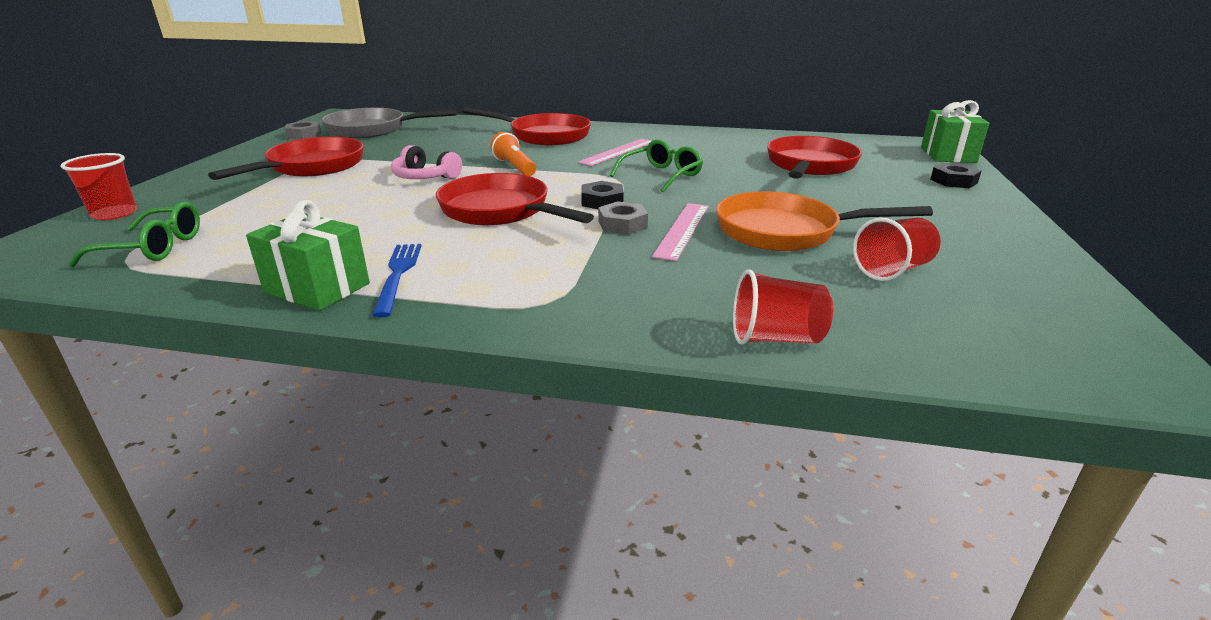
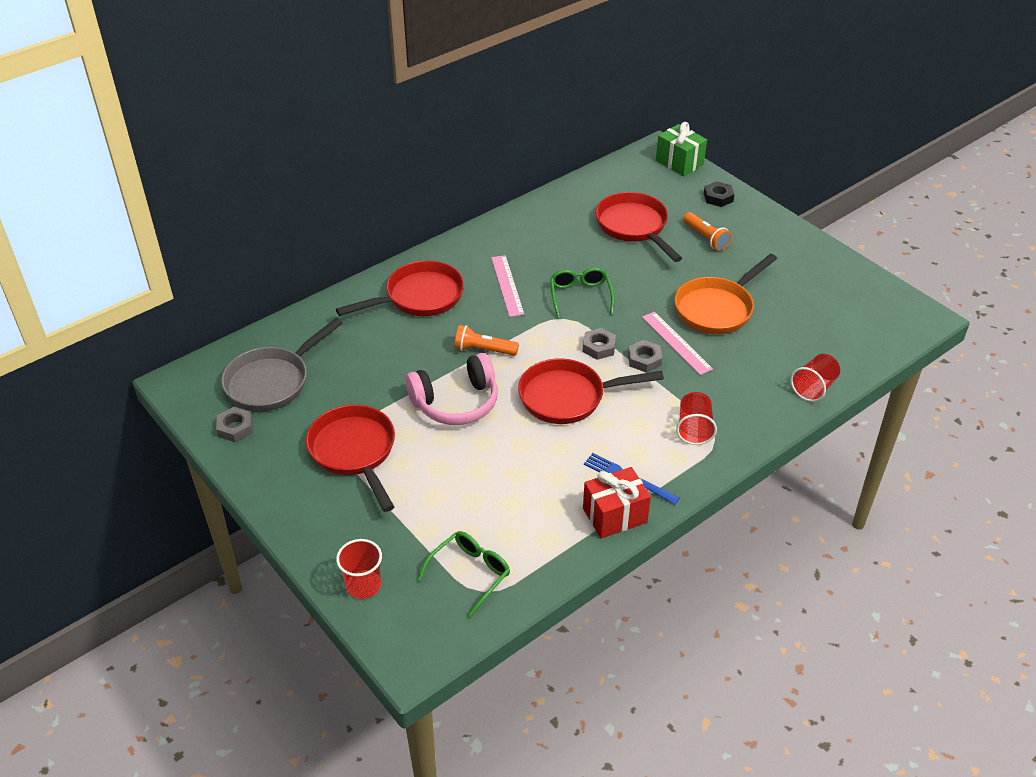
camera: 50 degrees left, 15 degrees up
green gift [246,200,370,311] -> red gift [583,467,651,538]
pink headphones [391,145,462,179] -> pink headphones [406,353,498,425], size x1.57
black nut [581,181,624,209] -> grey nut [583,328,616,360]
red cup [853,218,941,281] -> red cup moved to [676,392,717,445]
none -> orange flashlight [683,212,732,251]

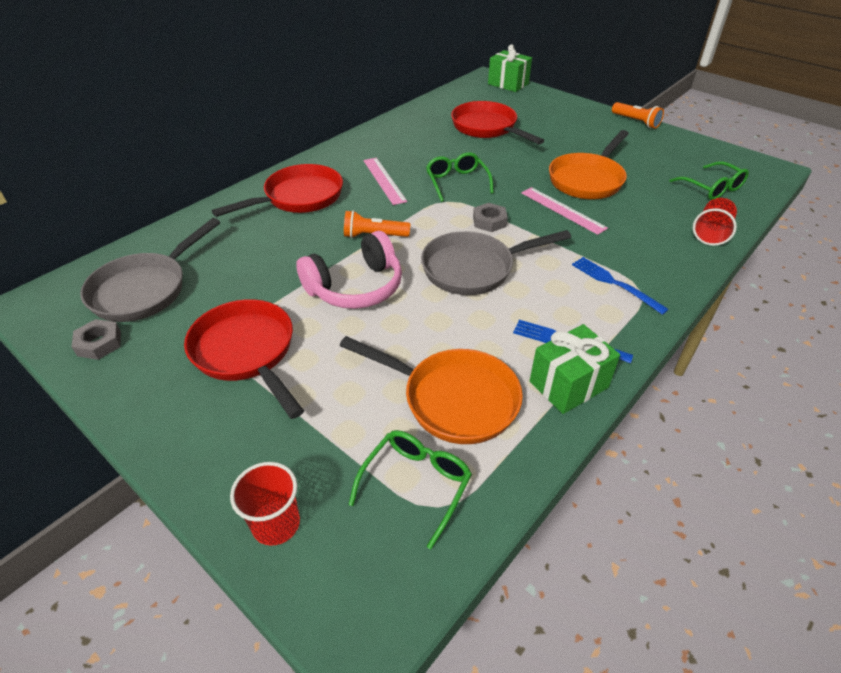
camera: 10 degrees left, 0 degrees up
red pan [518,358,664,424] -> grey pan [421,230,571,295]
red gift [583,467,651,538] -> green gift [530,324,620,414]
grey nut [628,340,662,373] -> none
red cup [676,392,717,445] -> blue fork [572,257,669,315]
orange flashlight [683,212,732,251] -> orange flashlight moved to [612,102,664,129]
black nut [704,181,735,207] -> none
none -> orange pan [339,336,523,444]
none -> green glasses [669,161,749,200]

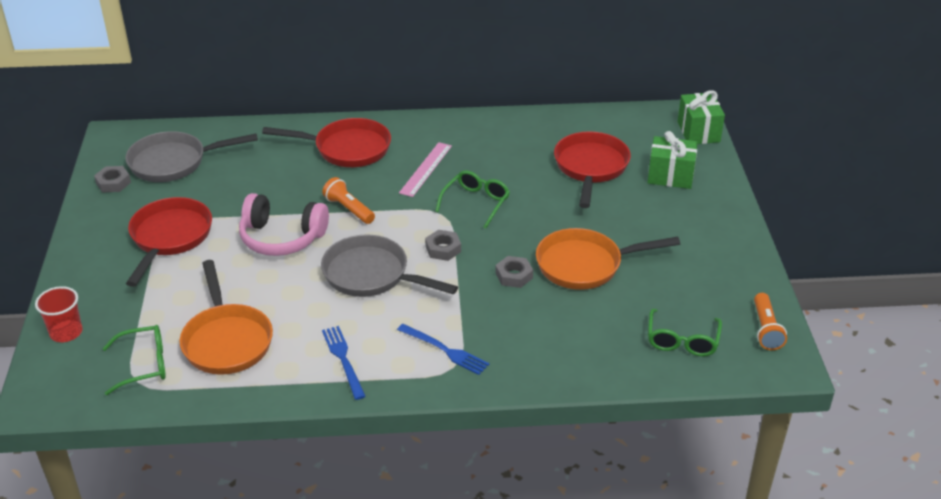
camera: 45 degrees right, 5 degrees down
pink ruler [521,187,608,235] -> grey nut [495,256,533,288]
green gift [530,324,620,414] -> green gift moved to [647,131,698,189]
blue fork [572,257,669,315] -> blue fork turned 120 degrees clockwise [397,324,489,375]
orange flashlight [612,102,664,129] -> orange flashlight moved to [754,293,787,350]
red cup [693,198,737,246] -> none

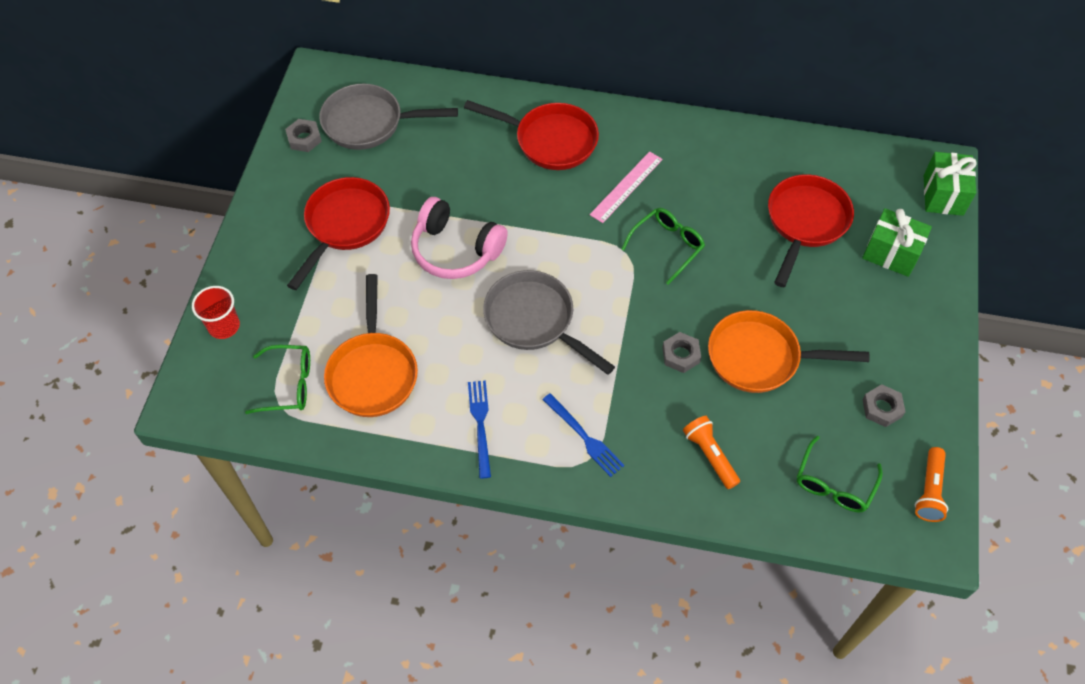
camera: 15 degrees right, 20 degrees up
orange flashlight [322,177,375,224] -> orange flashlight moved to [683,416,740,489]
grey nut [425,230,461,261] -> grey nut moved to [862,384,906,427]

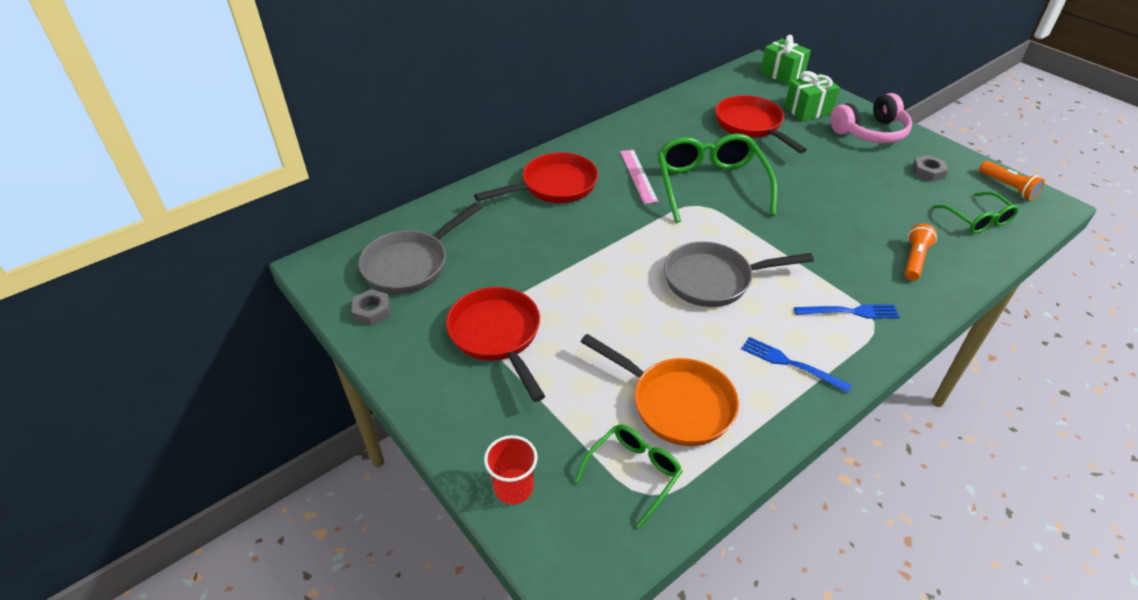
camera: 50 degrees left, 15 degrees down
pink headphones [411,197,508,279] -> pink headphones moved to [830,93,912,143]
green glasses [621,208,705,285] -> green glasses [657,134,777,223], size x1.81
grey nut [662,332,701,373] -> none
orange flashlight [683,416,740,489] -> orange flashlight turned 105 degrees clockwise [905,224,937,281]
orange pan [708,310,870,393] -> none

